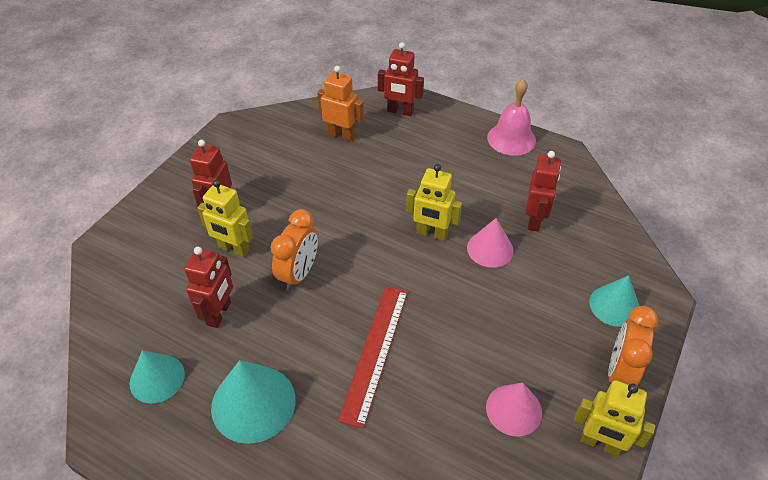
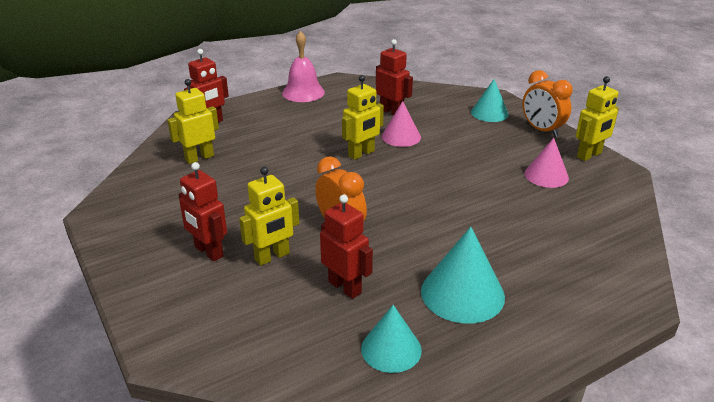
camera: 60 degrees left, 15 degrees down
orange robot [317,66,364,141] -> yellow robot [167,79,219,164]
red ruler [338,286,408,428] -> none

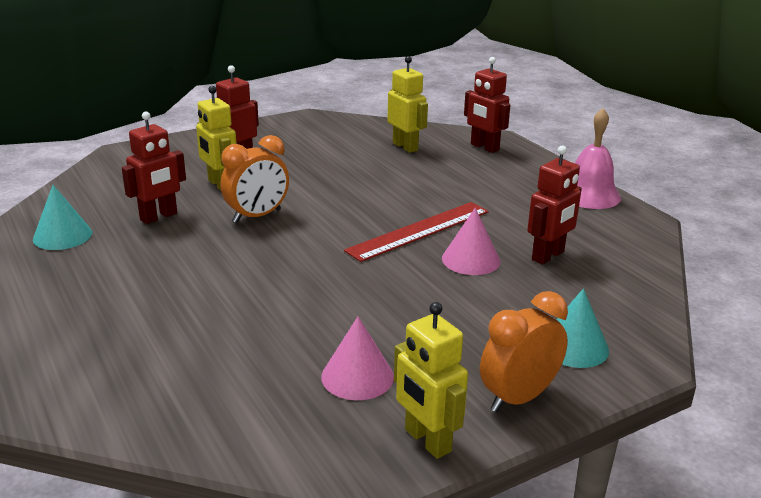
camera: 90 degrees right, 5 degrees down
yellow robot [342,75,384,160] -> red ruler [344,202,489,262]
turquoise cone [421,227,505,324] -> none

